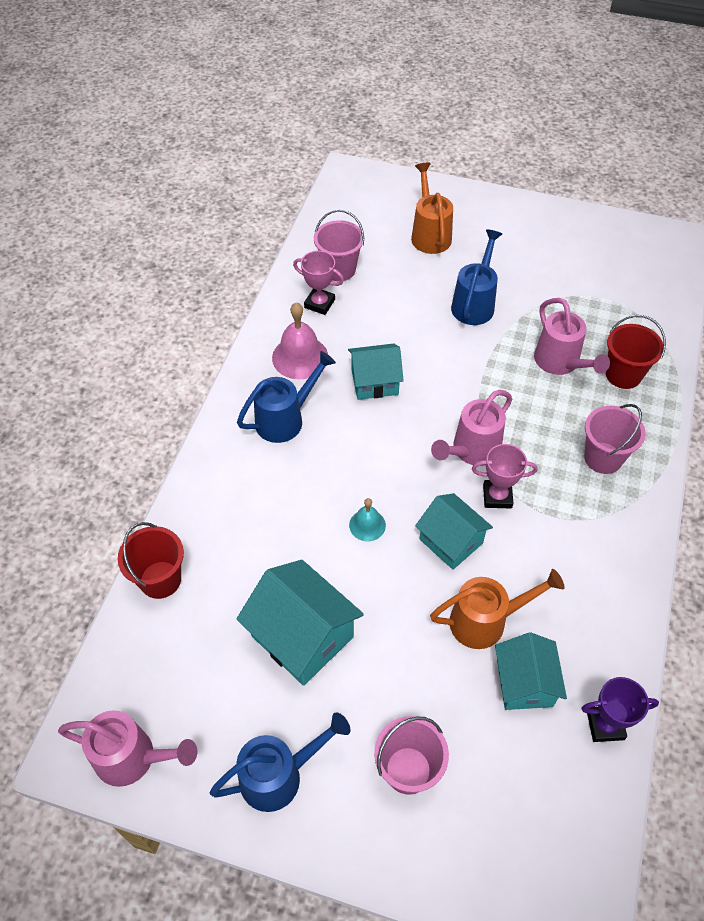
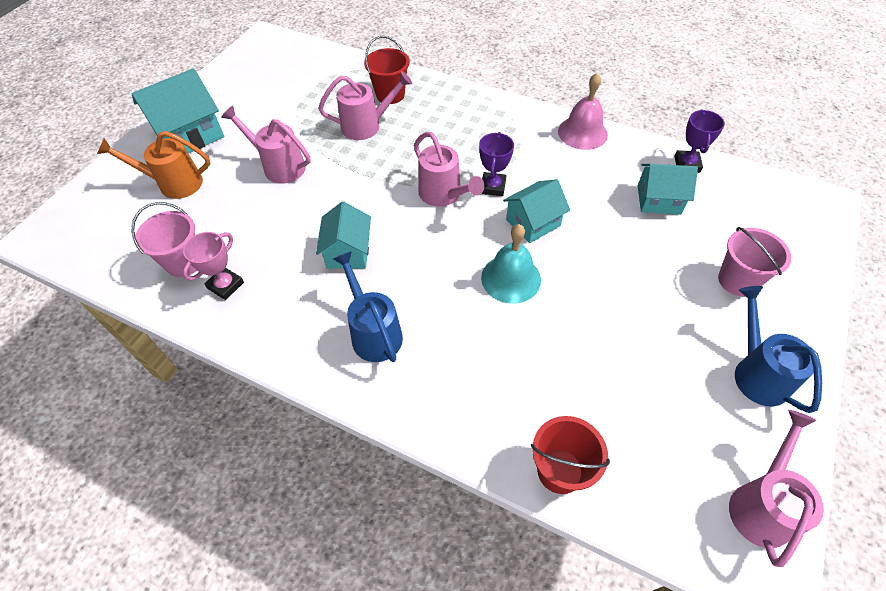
camera: 80 degrees left, 0 degrees up
turquoise house [237,560,364,686] -> turquoise house moved to [131,68,224,153]
pink bell [272,302,328,379] -> pink bell moved to [558,73,608,150]
turquoise bell [349,498,386,541] -> turquoise bell [481,224,541,304], size x1.75
orange watering can [430,569,564,649] -> none
blue watering can [451,229,502,325] -> pink watering can [221,106,311,184]
pink trophy [472,444,538,508] -> purple trophy [479,132,514,196]
pink bucket [584,404,646,474] -> none

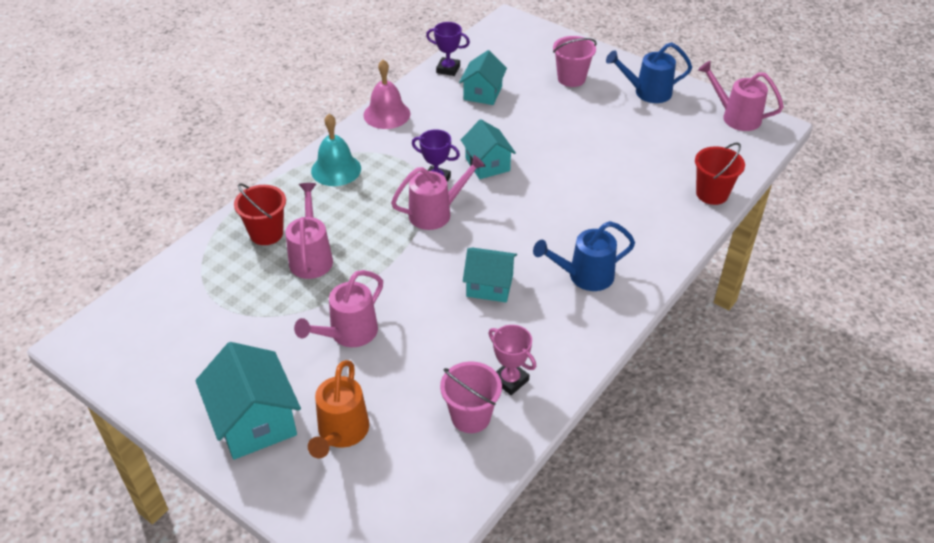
camera: 80 degrees left, 10 degrees down
turquoise bell [481,224,541,304] -> turquoise bell moved to [311,114,361,186]

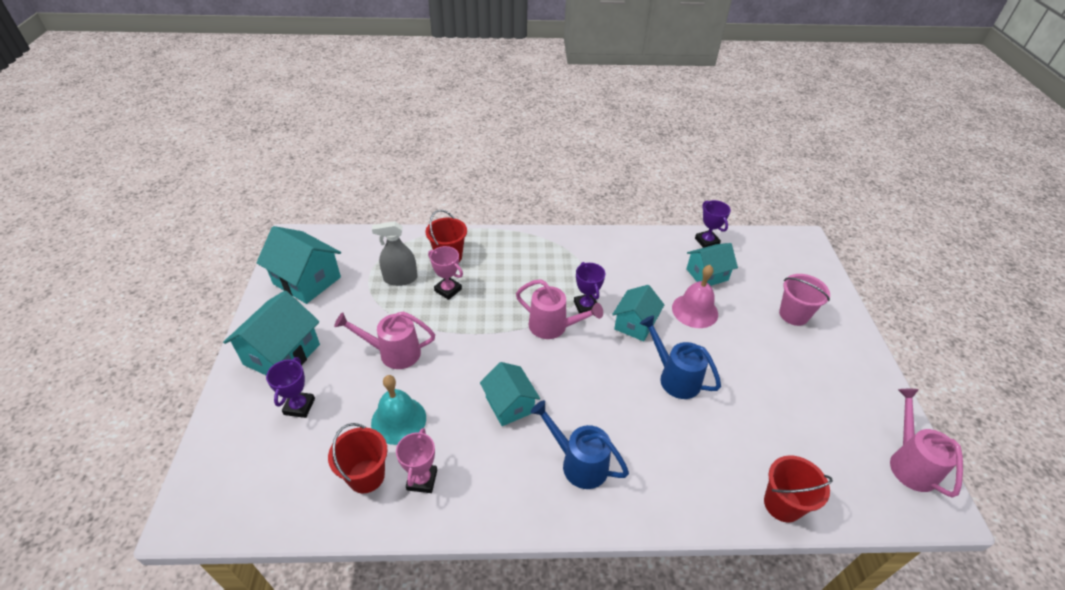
camera: 50 degrees right, 0 degrees up
pink watering can [285,183,333,279] -> pink trophy [428,246,463,300]
orange watering can [308,360,369,458] -> purple trophy [266,357,315,418]
turquoise bell [311,114,361,186] -> turquoise bell moved to [371,375,426,445]
pink bell [363,59,410,129] -> pink bell moved to [672,265,718,328]
pink bucket [440,361,502,433] -> red bucket [328,423,387,493]
blue watering can [606,42,692,103] -> blue watering can moved to [640,315,721,399]
none -> turquoise house [256,226,341,304]
none -> grey spray bottle [372,221,417,286]

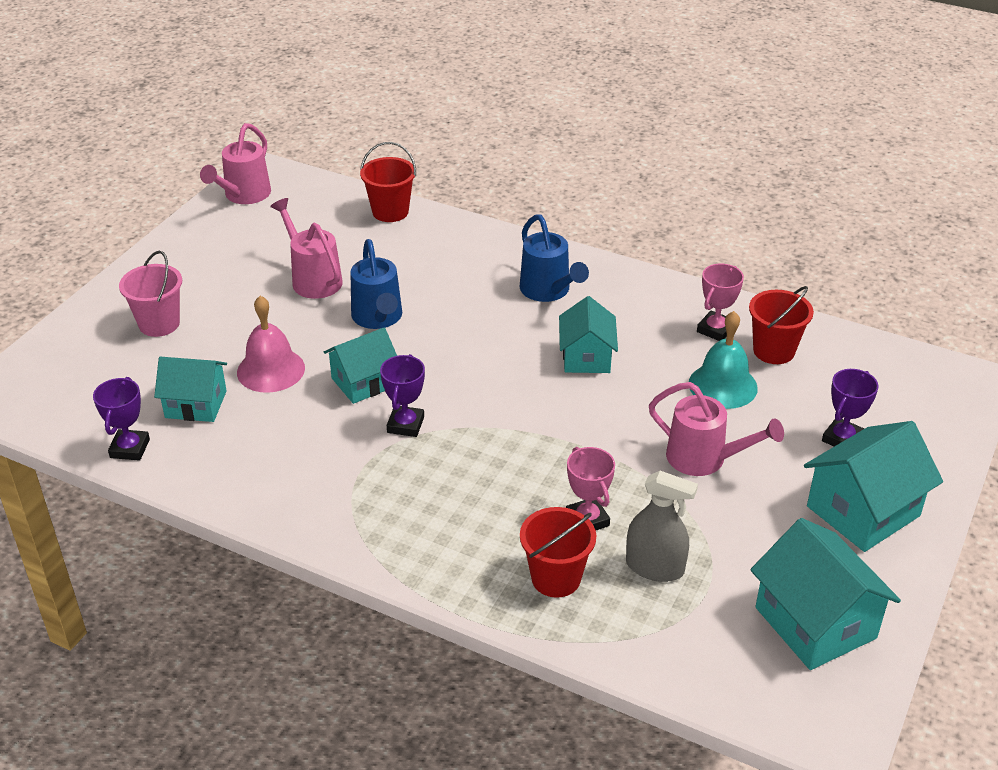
camera: 150 degrees left, 5 degrees down
pink watering can [516,279,603,339] -> pink watering can moved to [270,198,343,299]

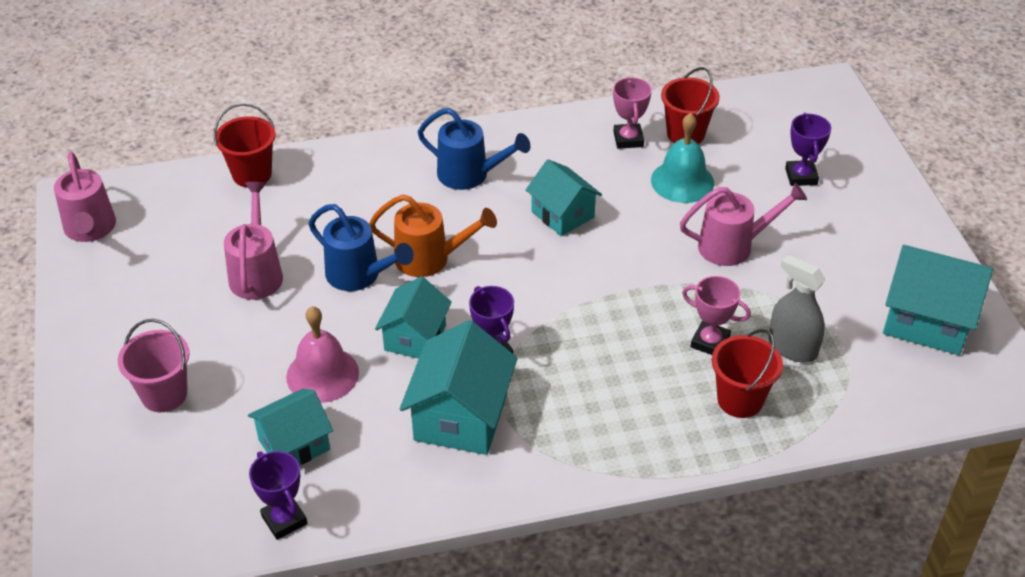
camera: 40 degrees left, 5 degrees up
pink watering can [270,198,343,299] -> pink watering can turned 75 degrees clockwise [224,182,283,300]
grey spray bottle [626,471,698,582] -> grey spray bottle turned 120 degrees counterclockwise [768,255,826,363]
turquoise house [804,421,943,552] -> turquoise house moved to [400,320,518,455]
none -> orange watering can [369,194,497,277]

